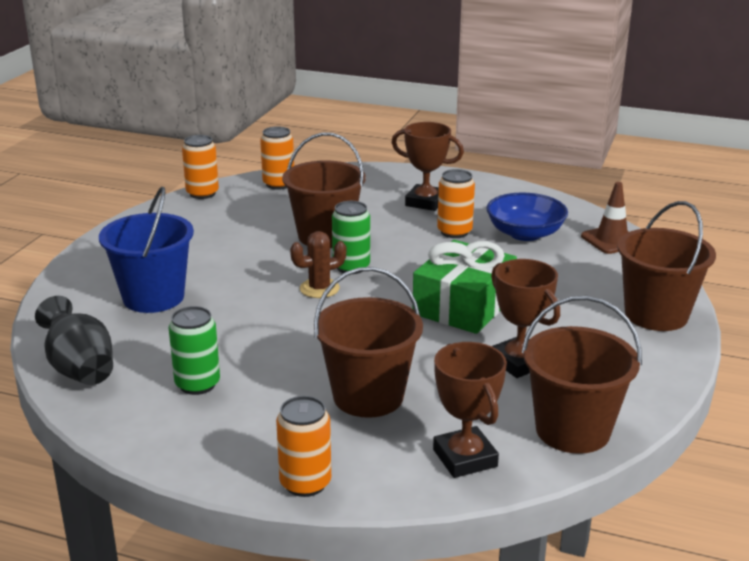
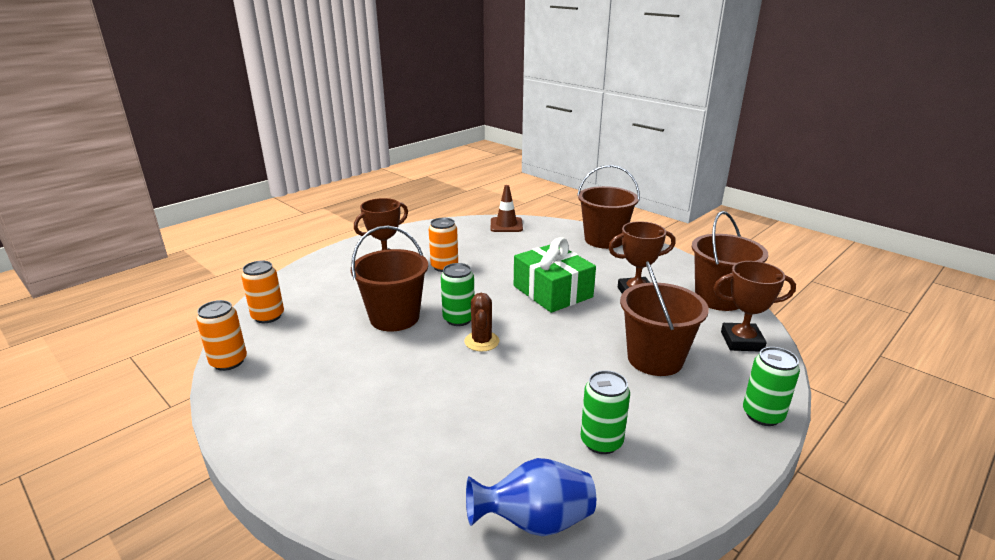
camera: 65 degrees left, 0 degrees up
black vase [35,296,113,385] -> blue vase [466,458,596,536]
blue bucket [99,187,194,313] -> none
orange can [276,396,331,497] -> green can [743,347,800,426]
blue bowl [486,193,568,241] -> none

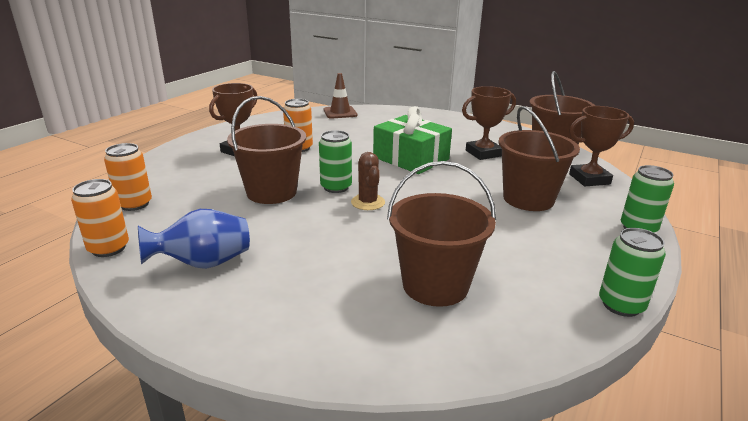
camera: 15 degrees left, 0 degrees up
blue vase [466,458,596,536] -> blue vase moved to [138,209,250,269]
brown bucket [577,165,640,249] -> brown bucket moved to [387,161,496,307]
green can [581,370,630,454] -> green can moved to [599,228,666,317]

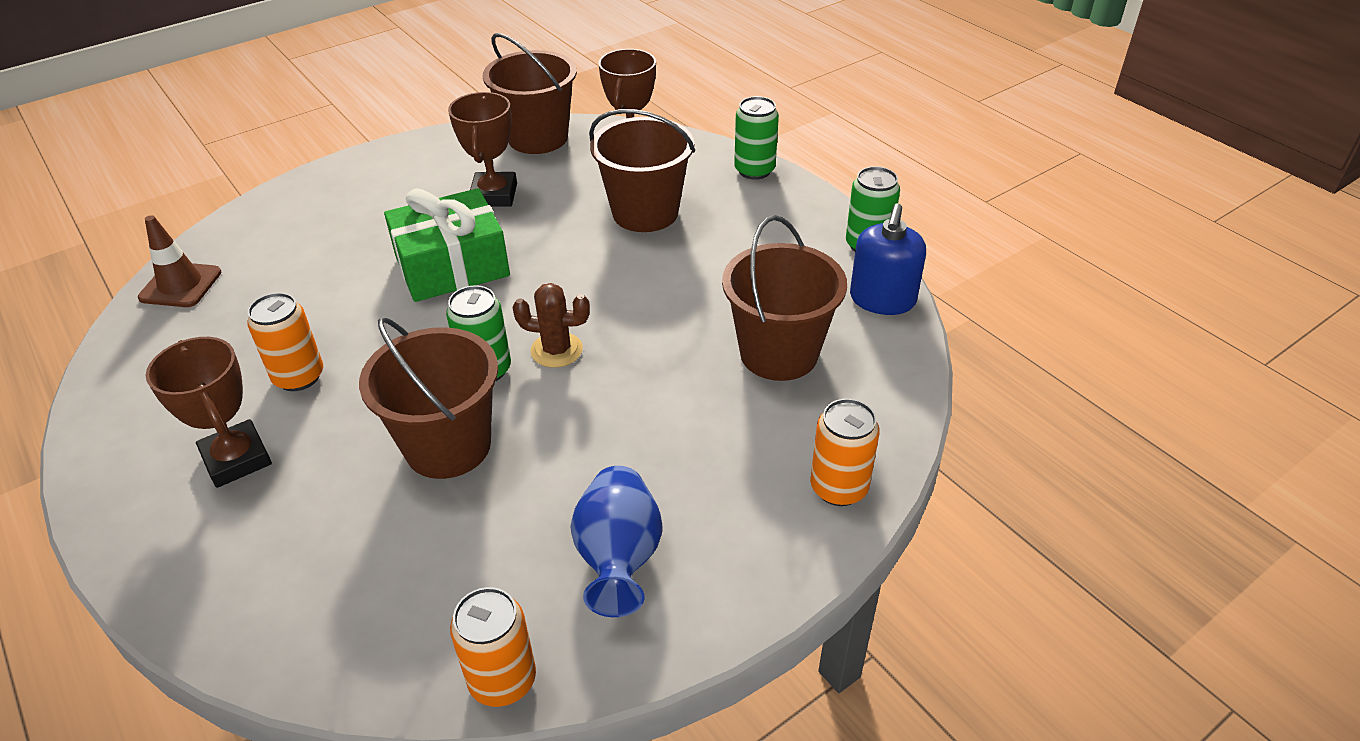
camera: 65 degrees left, 15 degrees up
orange can [104,143,152,211] -> orange can moved to [810,398,880,506]
none -> blue soap dispenser [850,203,926,315]

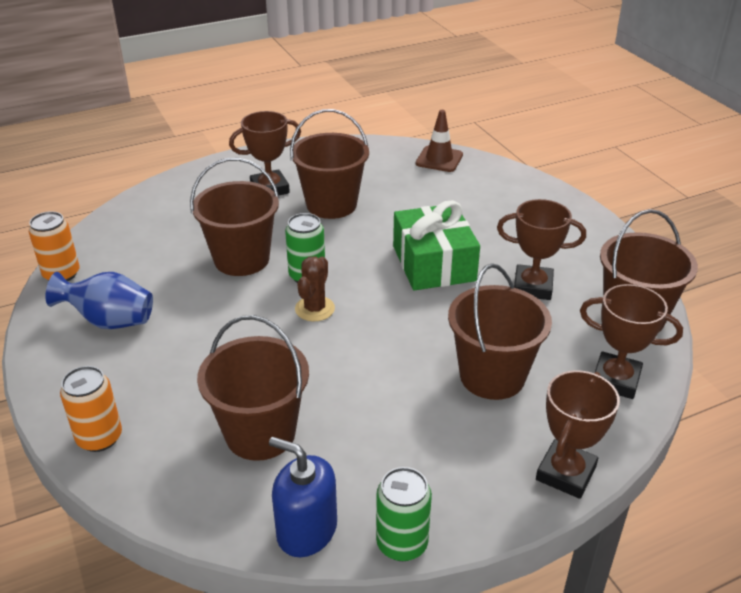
camera: 100 degrees right, 5 degrees down
orange can [247,292,323,391] -> brown bucket [290,109,369,219]
green can [734,96,779,180] -> brown trophy [536,370,620,499]

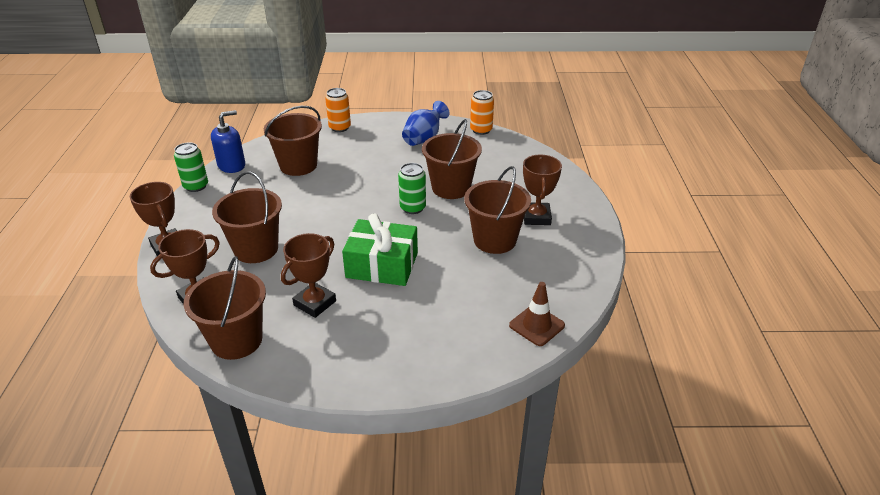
camera: 115 degrees right, 0 degrees up
brown cactus [295,256,335,321] -> none

